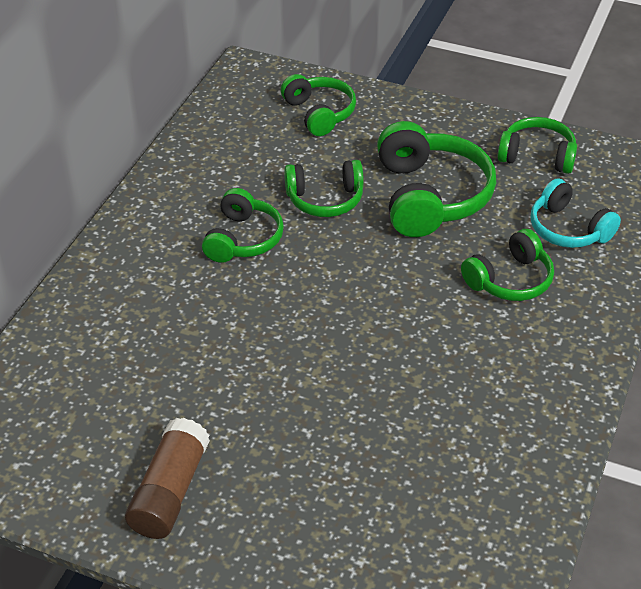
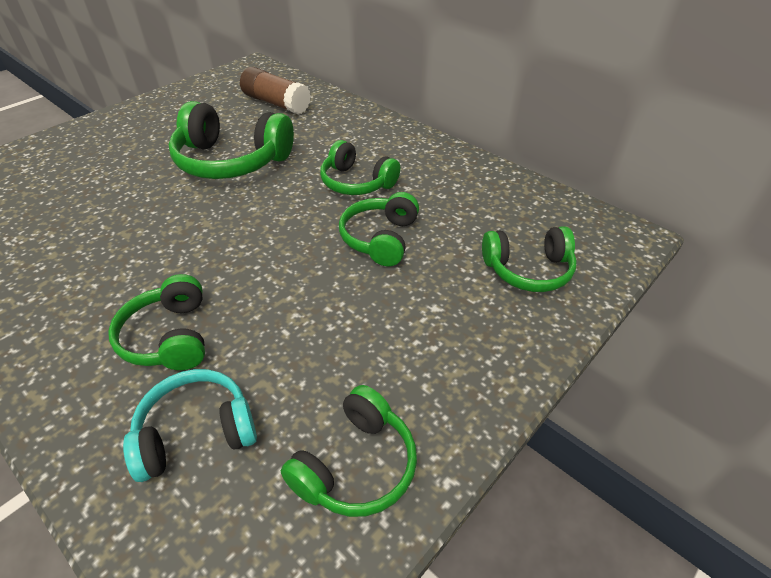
camera: 110 degrees right, 0 degrees up
brown glue stick [125,418,210,539] -> brown glue stick moved to [240,67,311,114]
green headphones [377,121,496,237] -> green headphones moved to [168,101,294,179]

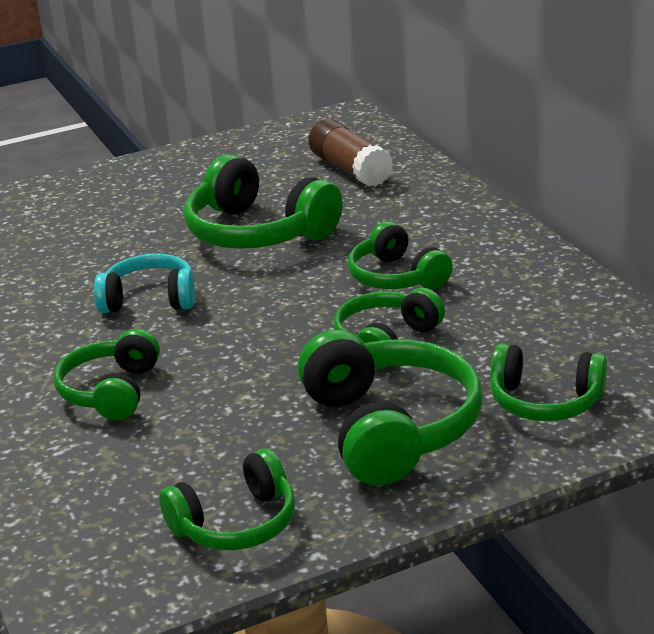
camera: 25 degrees right, 15 degrees down
turquoise headphones [123,369,257,482] -> turquoise headphones moved to [94,254,195,313]
none -> green headphones [297,330,482,486]

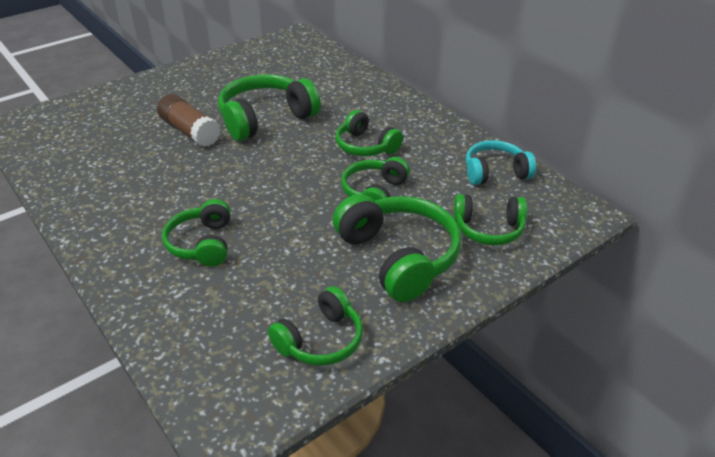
camera: 15 degrees left, 10 degrees up
turquoise headphones [94,254,195,313] -> turquoise headphones moved to [466,140,536,185]
green headphones [184,155,343,249] -> green headphones turned 120 degrees clockwise [218,74,321,141]
brown glue stick [308,119,393,187] -> brown glue stick moved to [157,94,220,147]

